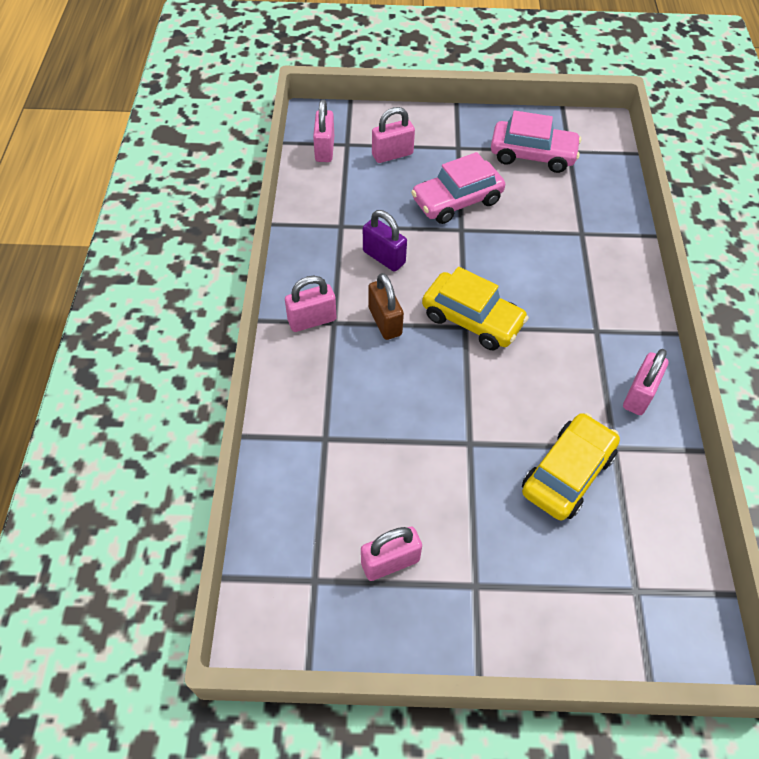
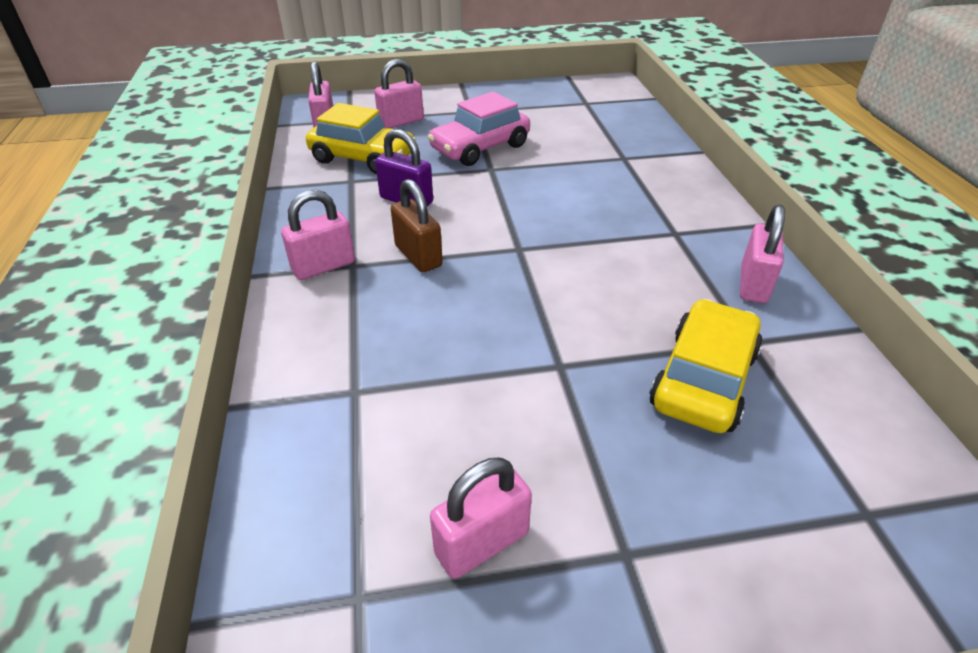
camera: 10 degrees left, 15 degrees down
yellow car [422,267,529,350] -> yellow car moved to [306,103,416,174]
pink car [491,110,581,173] -> none

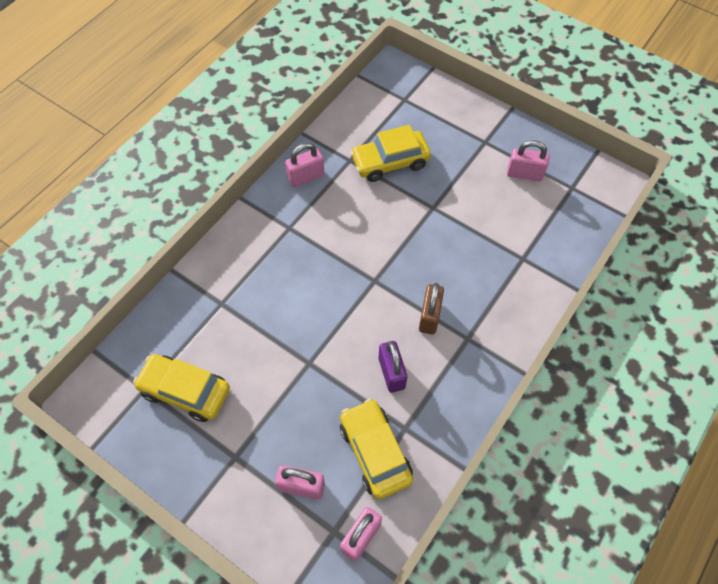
camera: 135 degrees left, 20 degrees up
pink padlock [281,190,355,280] -> none
pink car [428,92,530,166] -> none
none -> yellow car [133,354,230,422]

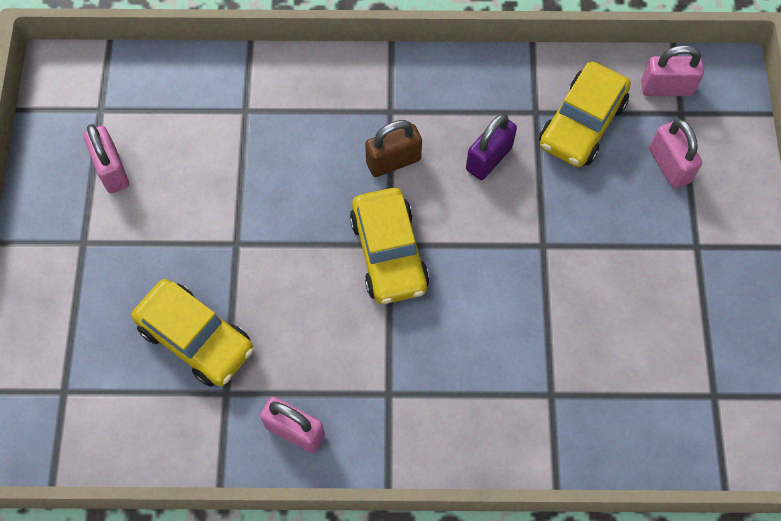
camera: 125 degrees left, 5 degrees up
yellow car [133,354,230,422] -> yellow car moved to [350,188,429,304]

